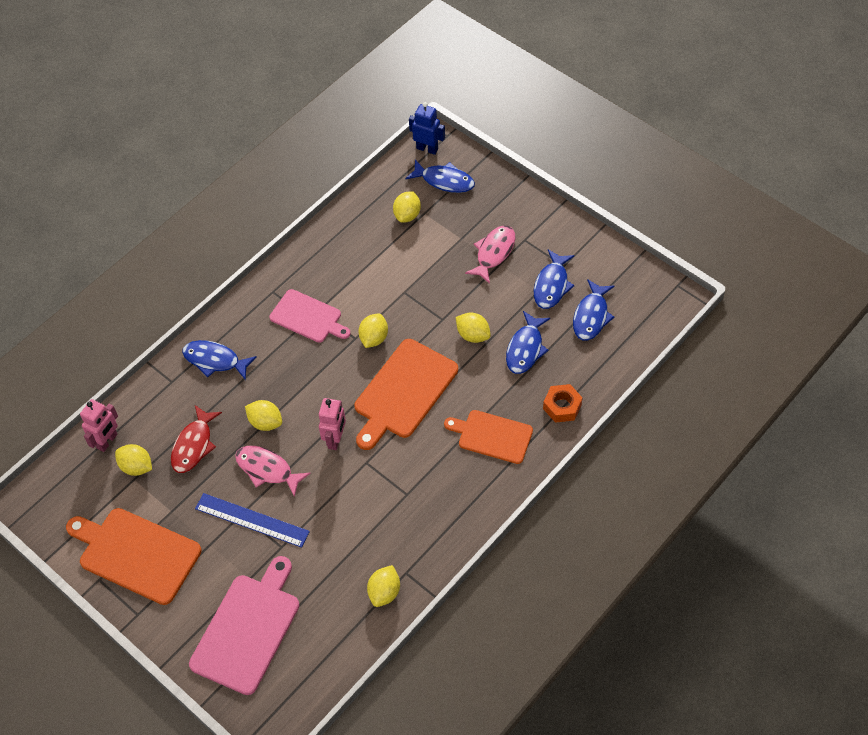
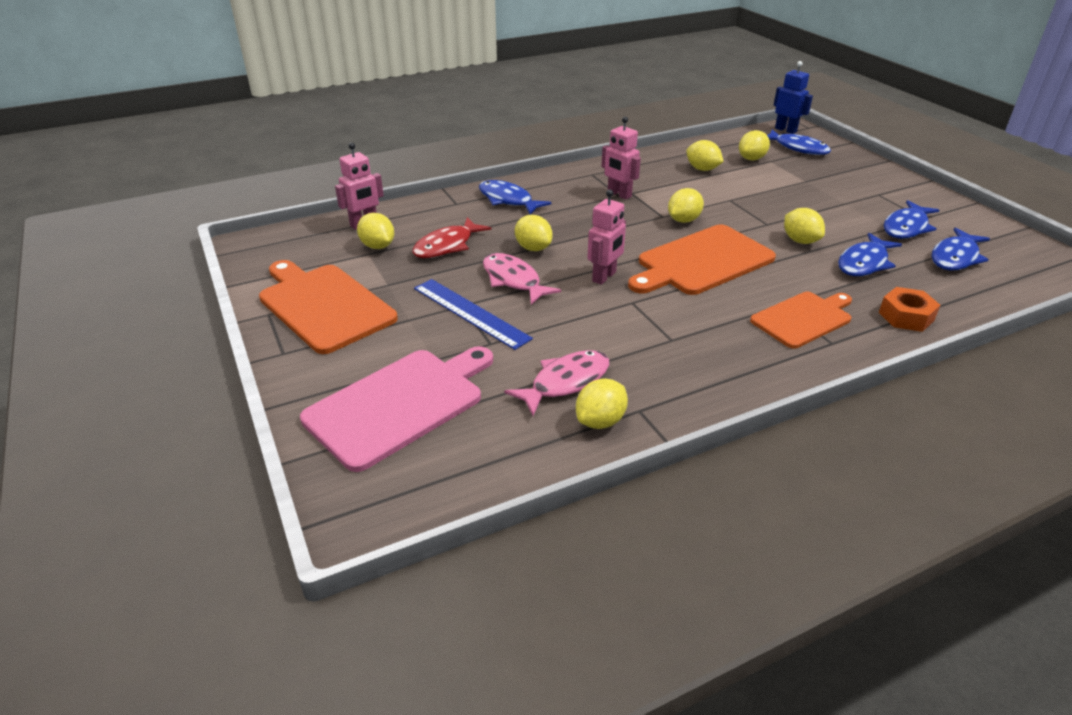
camera: 20 degrees right, 20 degrees down
pink cutting board [269,289,350,343] -> pink robot [601,116,641,200]
orange cutting board [444,410,533,464] -> orange cutting board turned 105 degrees clockwise [750,292,852,349]
pink fish [465,225,515,284] -> pink fish moved to [504,350,609,416]
none -> yellow lemon [686,140,724,171]

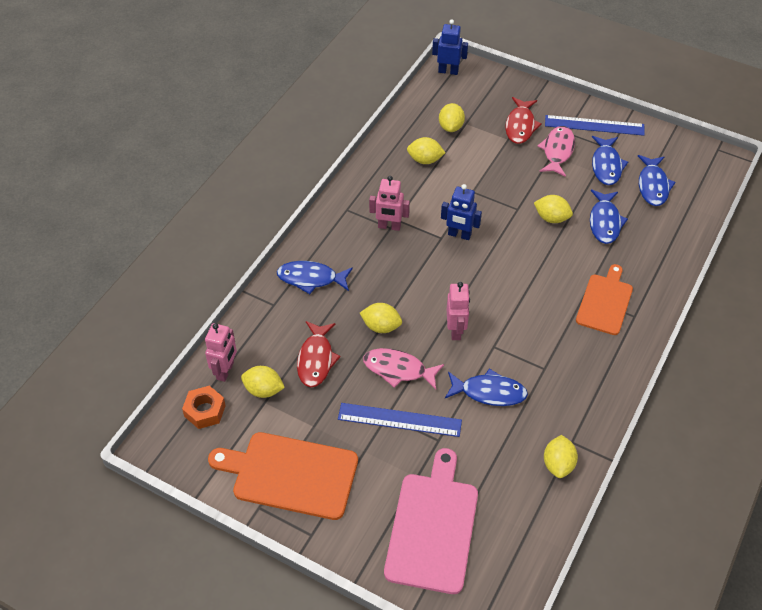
camera: 35 degrees left, 15 degrees up
pink fish [504,350,609,416] -> pink fish moved to [537,126,575,177]
orange cutting board [628,225,776,295] -> none
yellow lemon [668,188,704,223] -> blue robot [441,184,482,240]
blue fish [767,129,831,155] -> blue fish moved to [445,368,528,406]
orange nut [879,287,940,332] -> orange nut moved to [182,386,226,429]
none -> red fish [505,97,542,144]
none -> blue ruler [545,115,645,136]

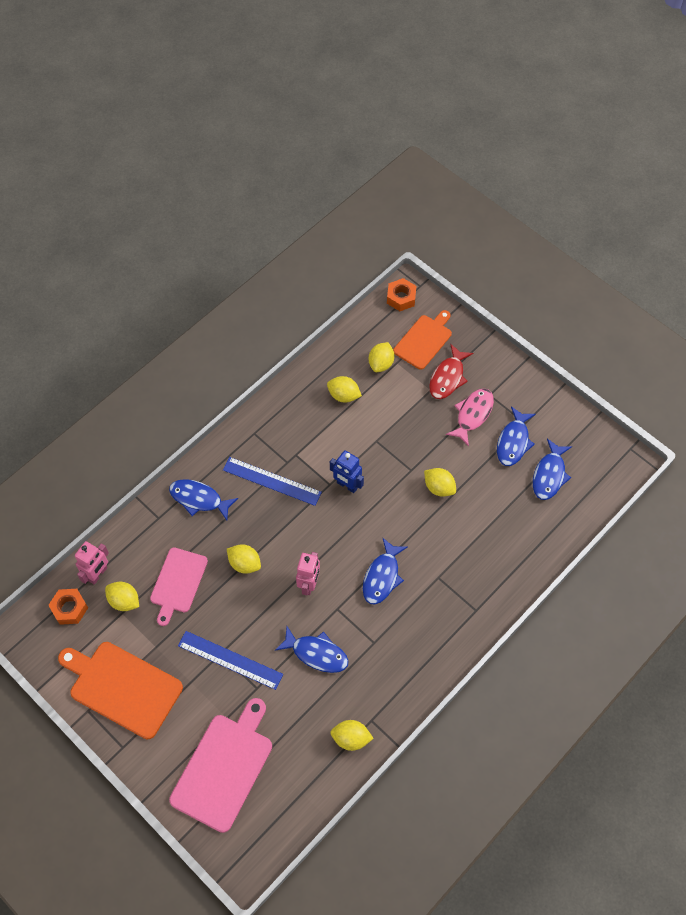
camera: 15 degrees right, 10 degrees up
red fish [297,321,341,387] -> pink cutting board [150,548,208,626]
pink fish [363,348,444,390] -> none
pink robot [369,176,410,231] -> none
blue robot [432,19,468,75] -> orange nut [387,278,417,311]
yellow lemon [544,435,578,478] -> yellow lemon turned 75 degrees clockwise [330,720,374,751]
blue ruler [545,115,645,136] -> blue ruler moved to [223,457,322,506]
orange cutting board [576,264,633,335] -> orange cutting board moved to [393,310,452,370]
blue fish [590,190,628,244] -> blue fish moved to [363,538,408,604]

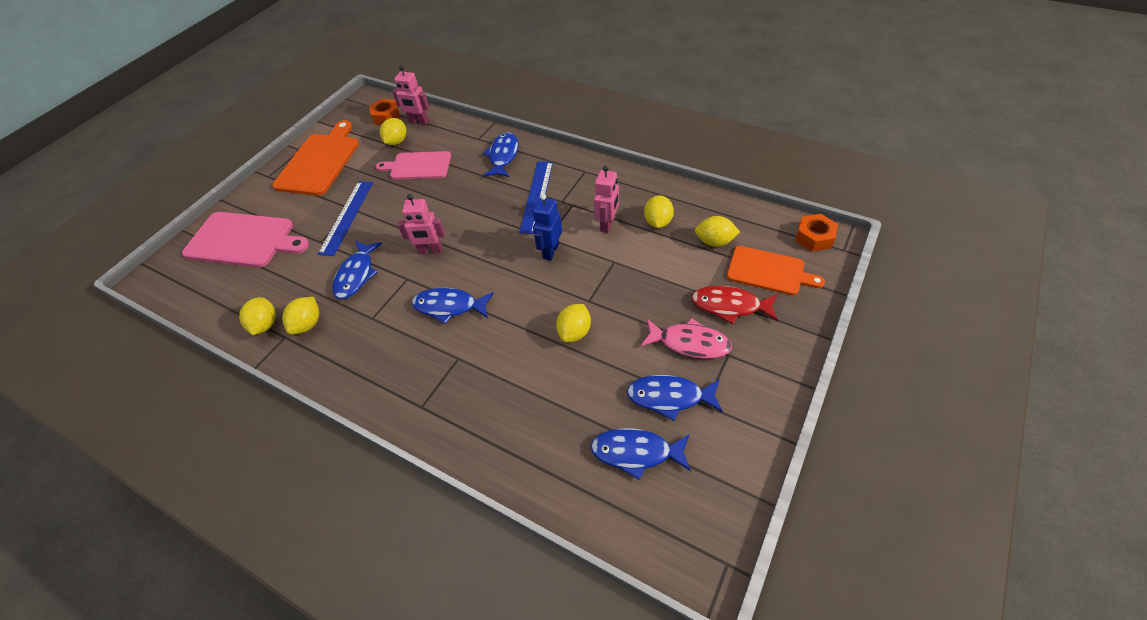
camera: 80 degrees right, 10 degrees down
yellow lemon [227,544,261,574] -> yellow lemon moved to [282,297,319,334]
none -> pink robot [594,166,619,233]

